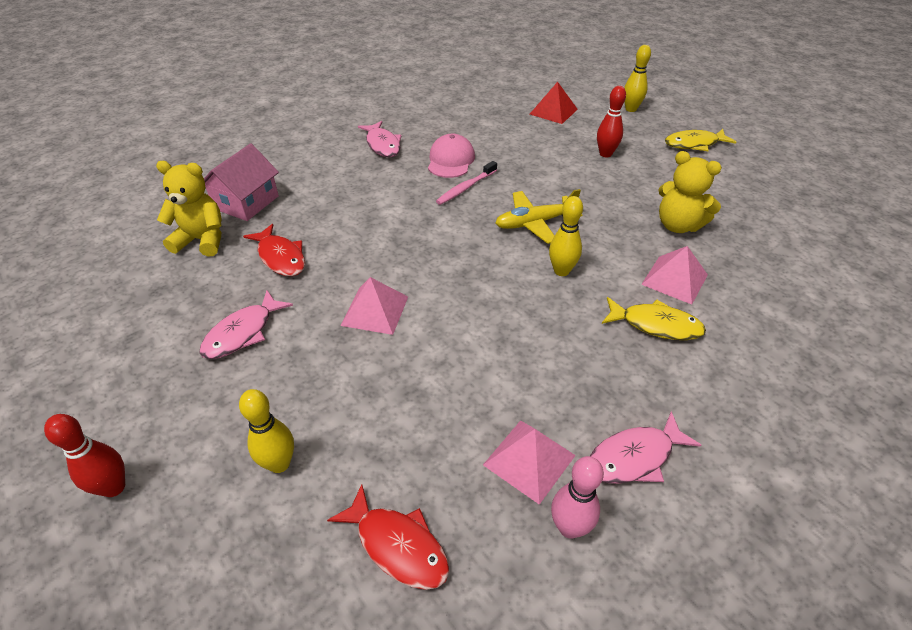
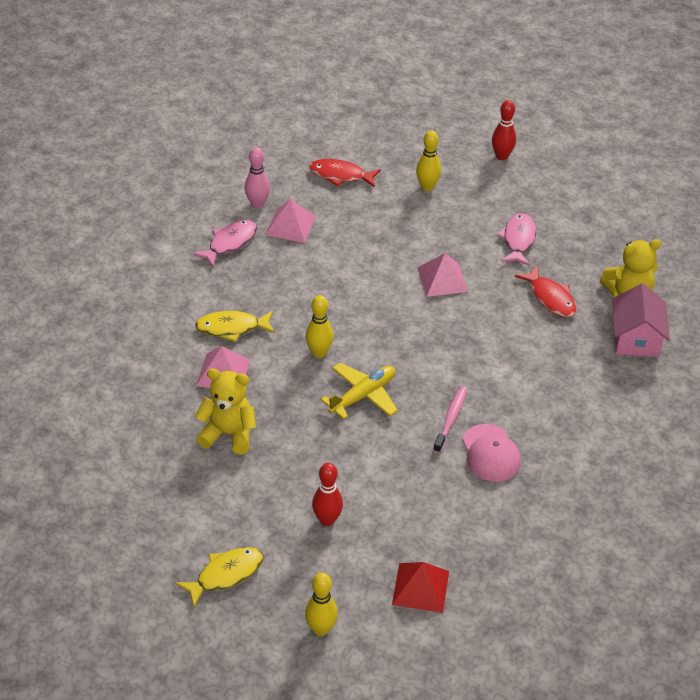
camera: 155 degrees right, 0 degrees up
red fish [243,224,305,276] -> red fish turned 150 degrees counterclockwise [515,266,577,317]
pink fish [358,121,402,157] -> none

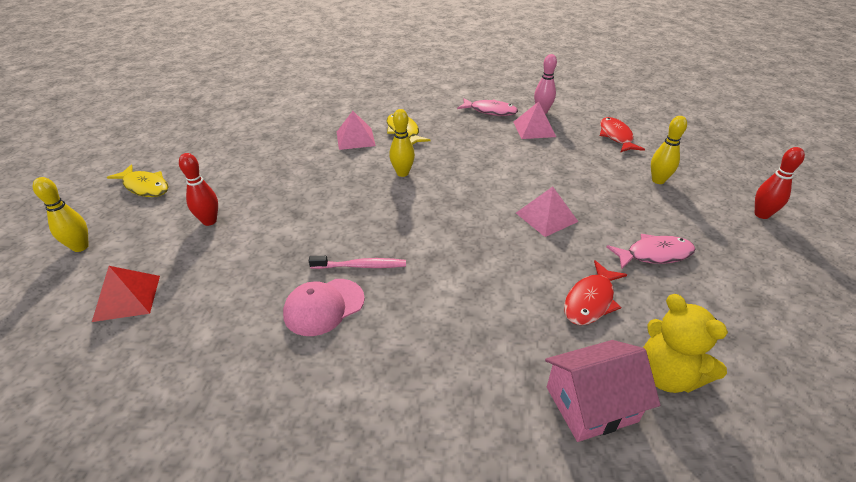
camera: 70 degrees right, 5 degrees down
yellow teddy bear [195,368,256,455] -> none
yellow plane [321,363,398,419] -> none

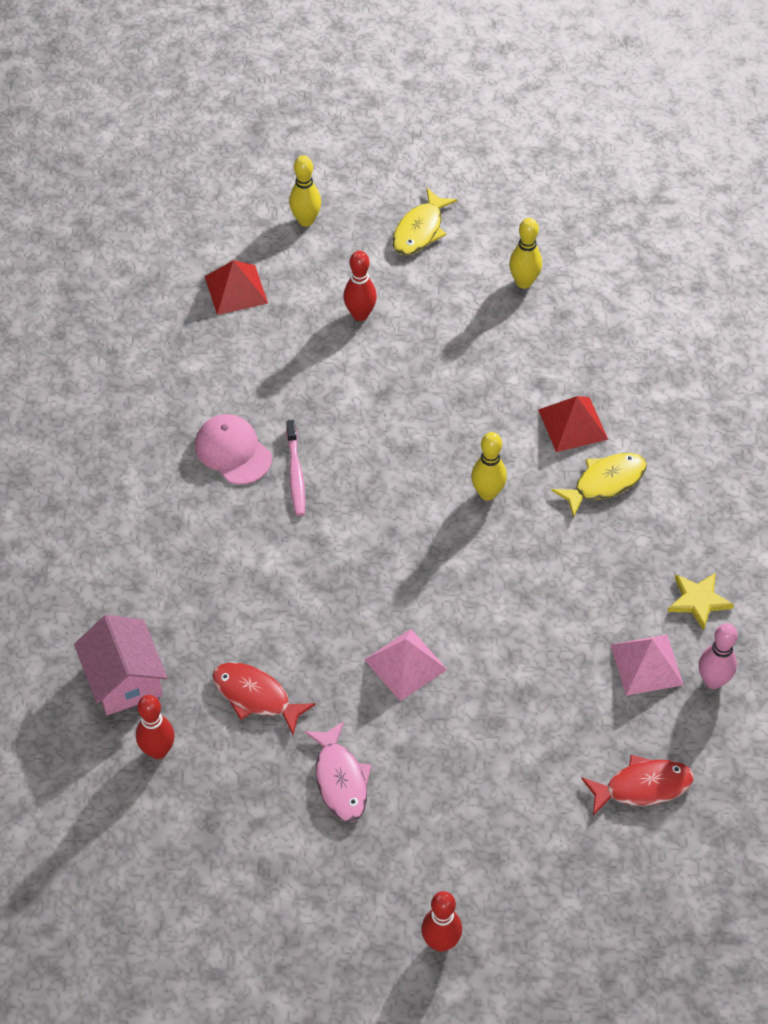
camera: 85 degrees right, 15 degrees up
pink pyramid [337,111,376,150] -> red pyramid [538,396,608,452]
pink fish [457,98,518,116] -> yellow star [668,573,734,631]
yellow teddy bear [643,294,728,393] -> red bowling pin [136,695,175,759]
yellow bowling pin [651,116,687,184] -> yellow bowling pin moved to [509,218,542,289]

